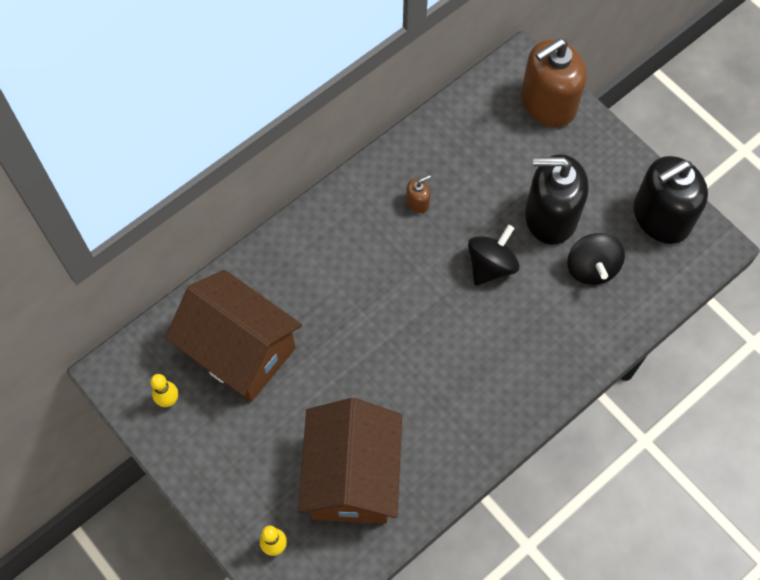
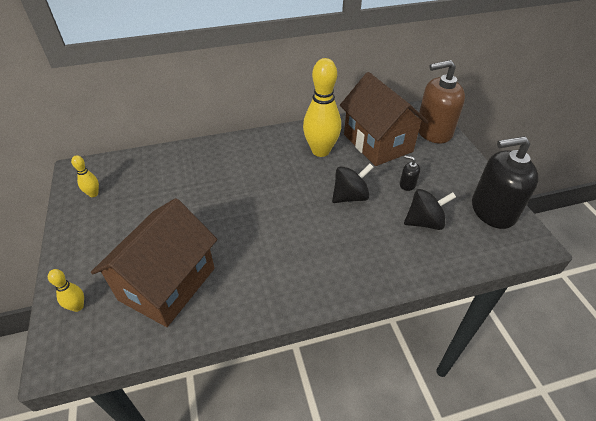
camera: 25 degrees right, 20 degrees down
brown house [165,270,302,402] -> brown house moved to [340,72,428,166]
brown soap dispenser [406,175,431,213] -> yellow bowling pin [303,58,341,157]
black soap dispenser [525,154,589,245] -> black soap dispenser [400,155,420,191], size x0.41
black spinning top [567,233,625,285] -> black spinning top turned 120 degrees counterclockwise [404,189,456,230]

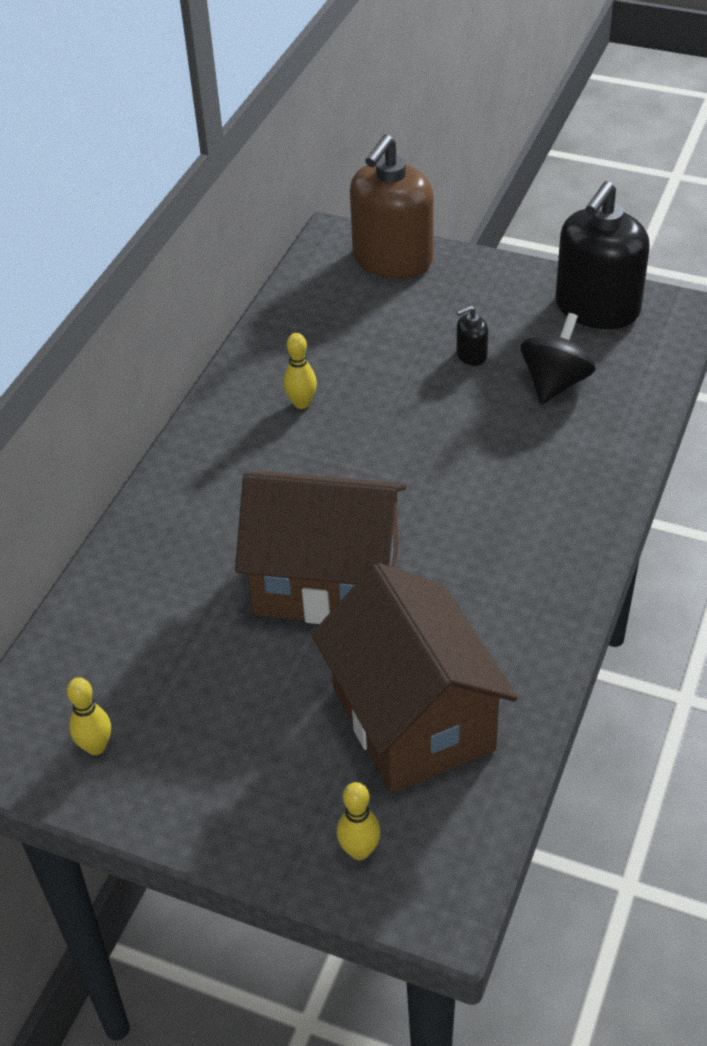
camera: 50 degrees left, 0 degrees up
yellow bowling pin [303,58,341,157] -> yellow bowling pin [283,333,317,409], size x0.45
black spinning top [332,164,374,203] -> none
brown house [340,72,428,166] -> brown house moved to [235,471,407,624]

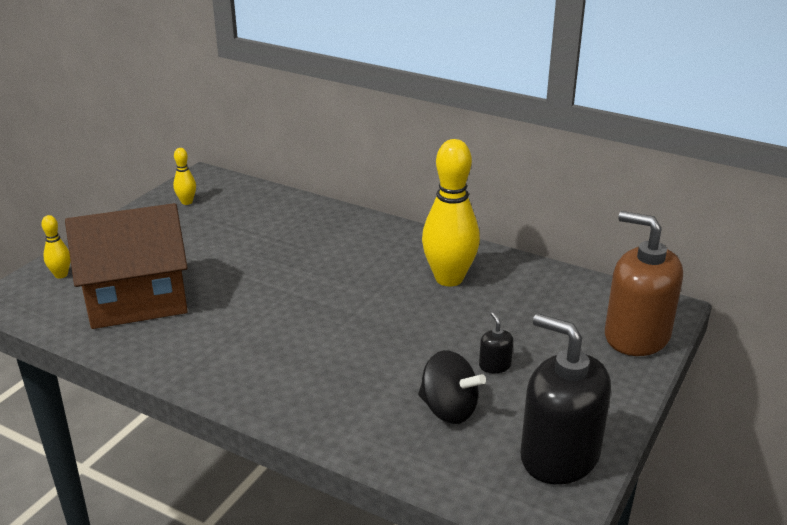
camera: 95 degrees right, 15 degrees down
brown house [235,471,407,624] -> none
yellow bowling pin [283,333,317,409] -> yellow bowling pin [422,139,480,286], size x2.22

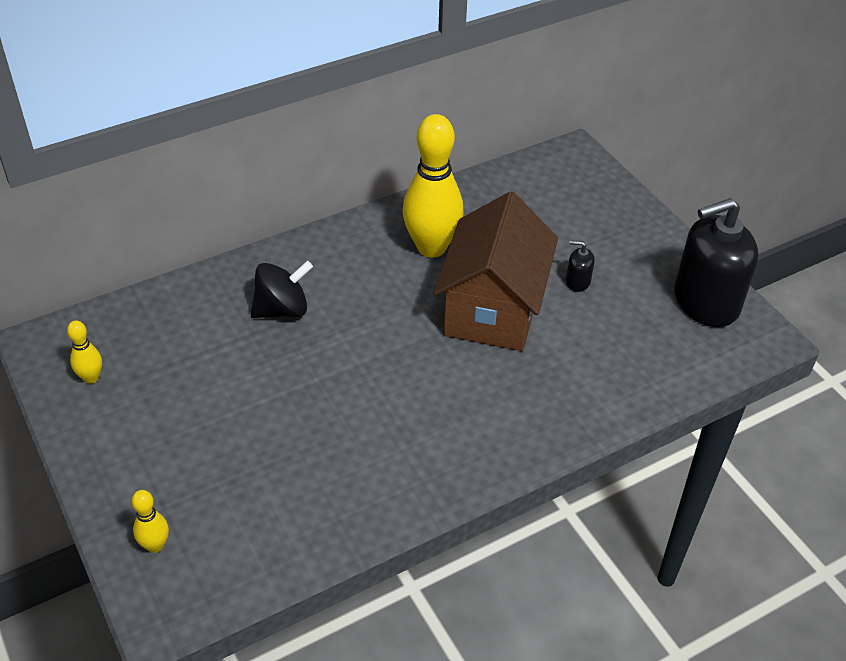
camera: 60 degrees left, 15 degrees up
brown house [65,203,188,329] -> brown house moved to [433,192,558,351]
black spinning top [418,350,486,424] -> black spinning top moved to [251,261,313,318]
brown soap dispenser [605,211,683,356] -> none

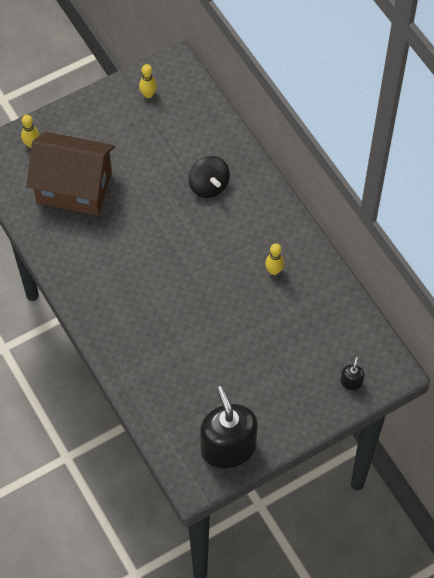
camera: 90 degrees right, 15 degrees up
yellow bowling pin [403,114,463,258] -> yellow bowling pin [265,243,284,275], size x0.45
brown house [433,192,558,351] -> brown house moved to [26,132,115,215]
black soap dispenser [566,240,595,292] -> black soap dispenser moved to [340,357,365,390]

